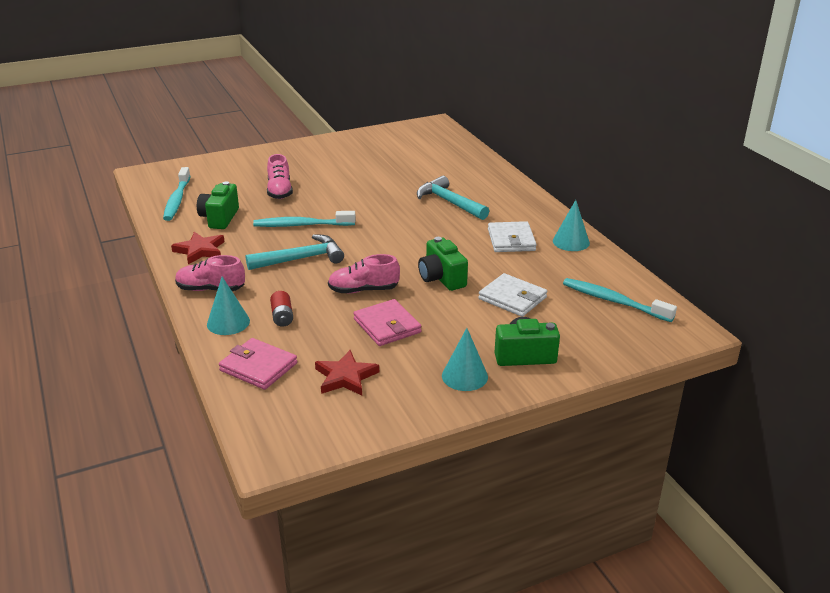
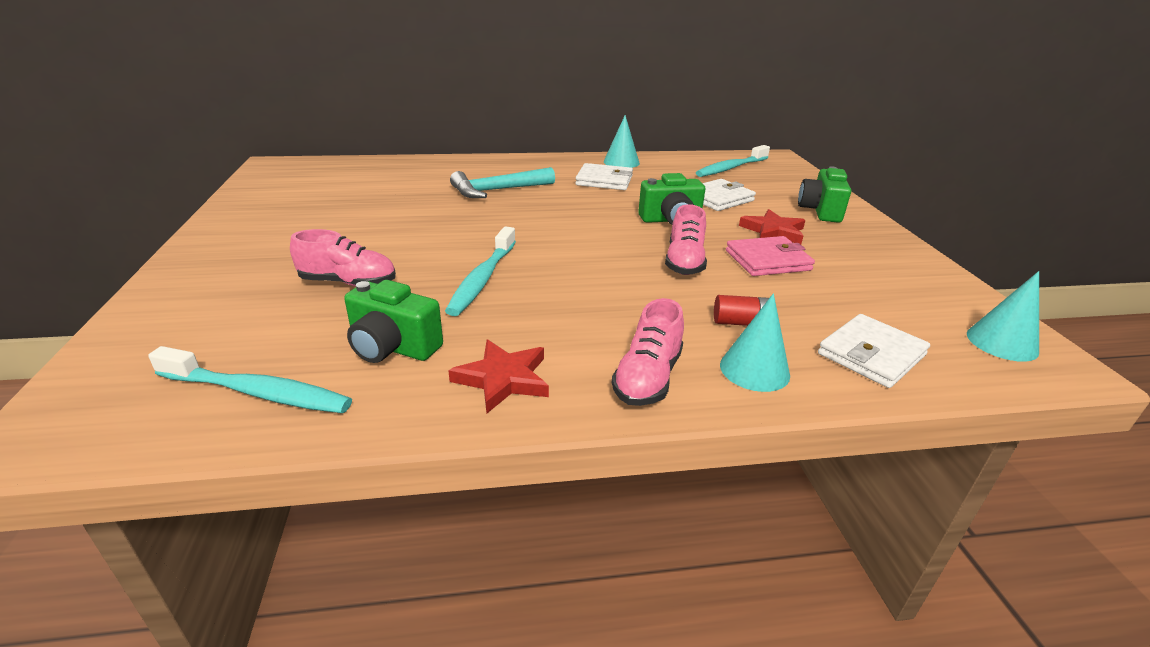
camera: 75 degrees left, 0 degrees up
pink wallet [219,338,297,390] -> white wallet [818,314,930,388]
turquoise hammer [246,234,344,270] -> none
red star [315,350,379,396] -> red star moved to [739,209,805,244]
turquoise cone [442,328,488,391] -> turquoise cone moved to [967,271,1039,362]

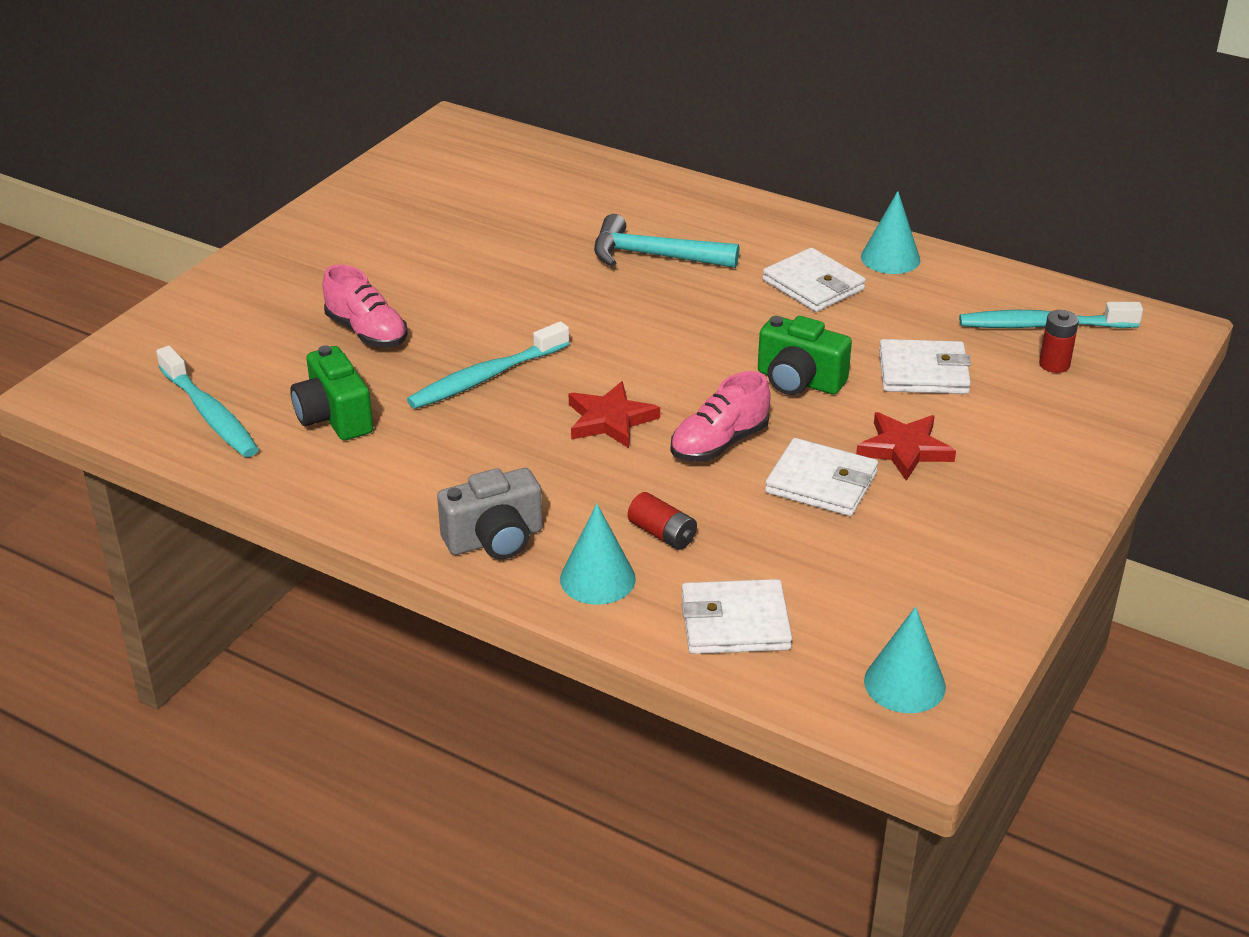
camera: 40 degrees right, 5 degrees up
red star [448,340,549,413] -> red star moved to [569,381,660,448]
pink shoe [612,298,684,406] -> grey camera [437,468,543,559]
pink wallet [726,236,815,276] -> white wallet [765,438,878,516]
green camera [798,166,851,223] -> none
none -> red battery [1039,310,1079,373]

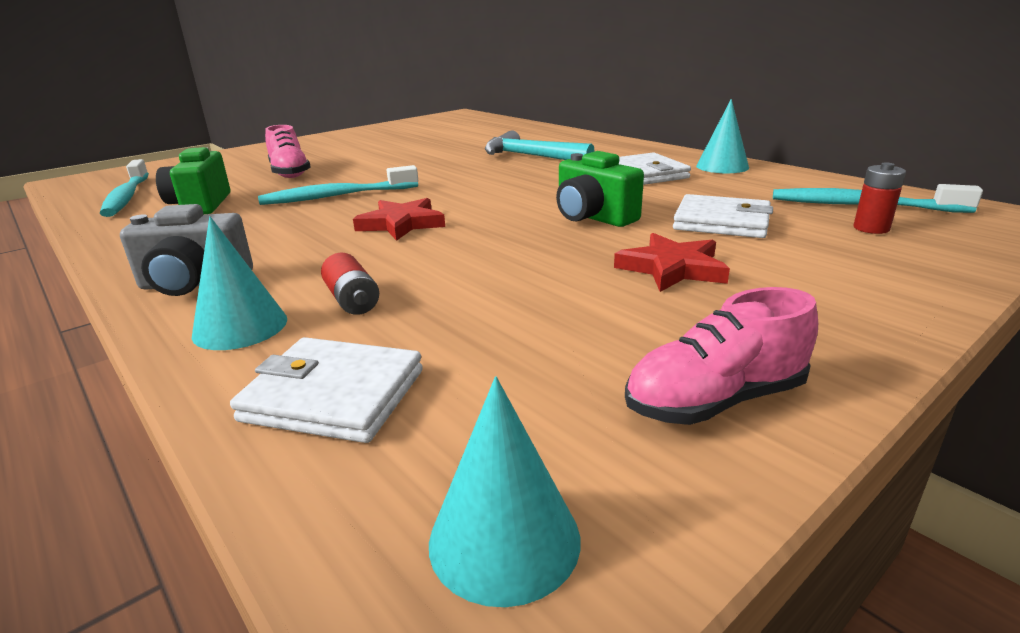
camera: 20 degrees right, 10 degrees down
pink shoe [671,371,770,462] -> pink shoe moved to [625,287,818,425]
white wallet [765,438,878,516] -> none

